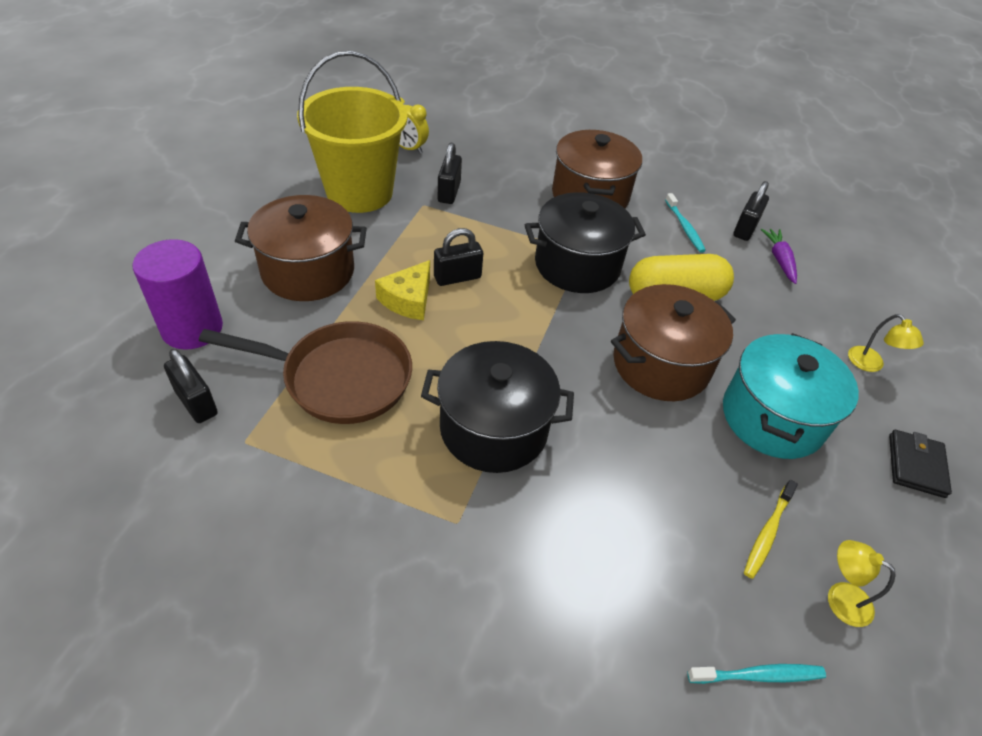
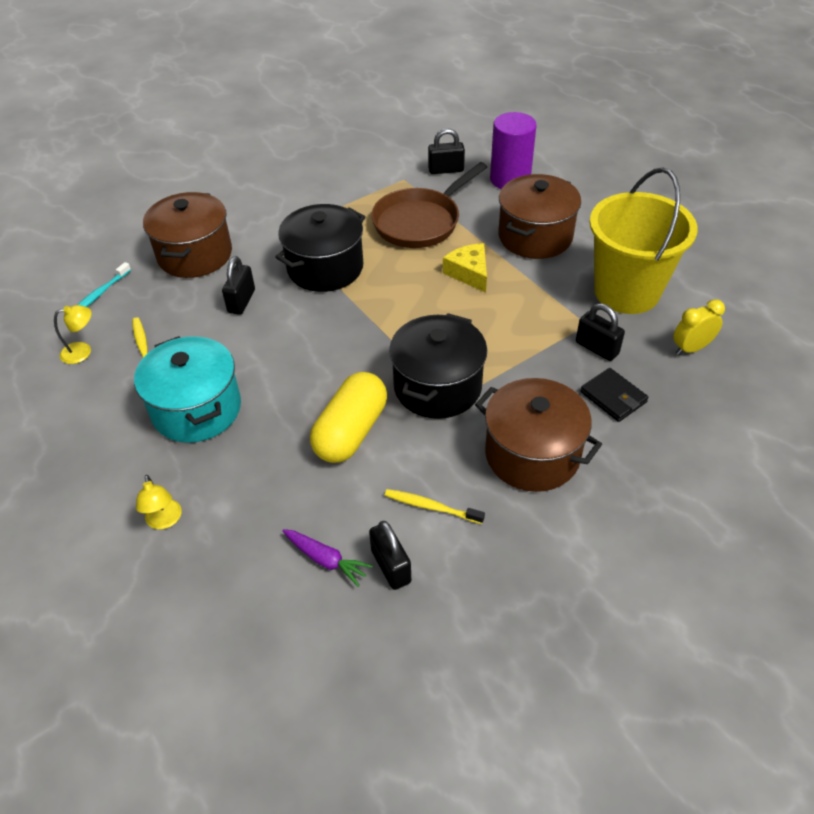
camera: 130 degrees right, 0 degrees up
black padlock [434,228,483,286] -> black padlock moved to [222,256,255,315]
brown pot [611,284,736,401] -> brown pot moved to [143,192,232,278]
turquoise toothbrush [665,193,706,253] -> yellow toothbrush [385,489,485,524]
yellow lamp [848,314,924,372] -> yellow lamp turned 120 degrees counterclockwise [136,475,182,529]
black wallet [889,430,952,498] -> black wallet moved to [581,368,648,422]

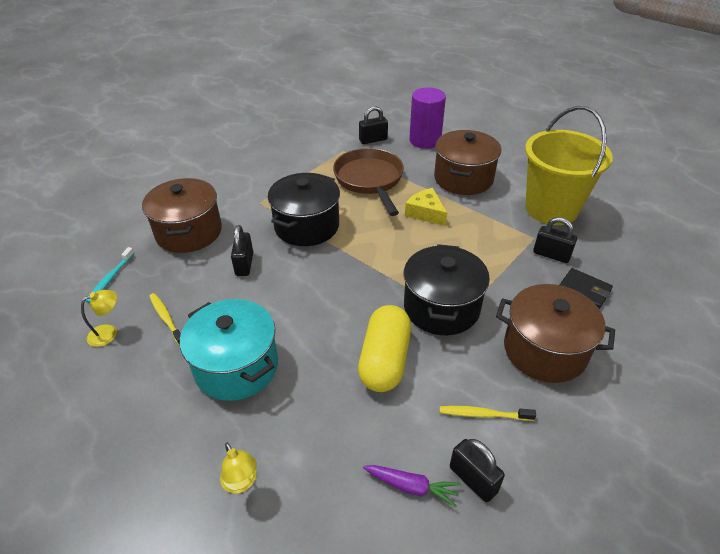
camera: 15 degrees left, 5 degrees down
brown pan [371,162,487,248] -> brown pan turned 135 degrees clockwise [333,148,404,216]
yellow clock [673,299,725,355] -> none

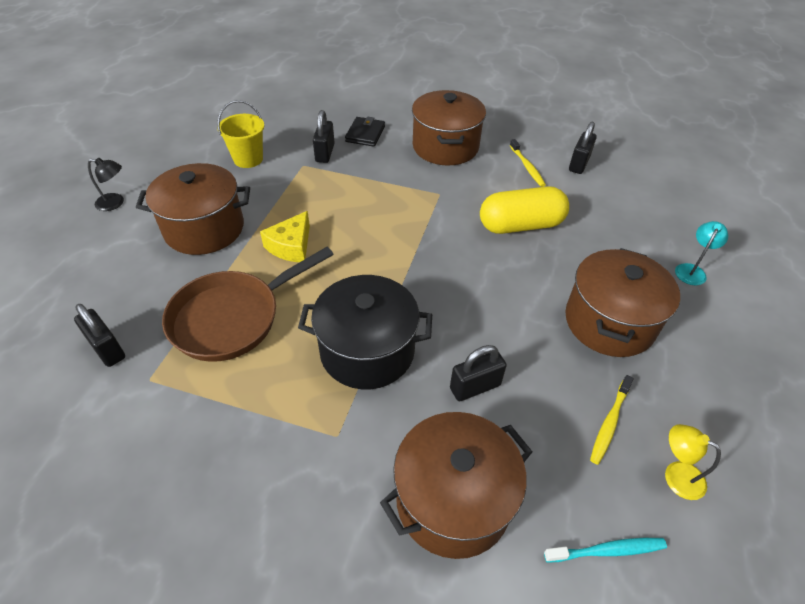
camera: 115 degrees left, 5 degrees up
turquoise pot [180,299,278,401] -> brown pot [565,248,680,357]
yellow lamp [220,442,257,493] -> turquoise lamp [675,221,728,285]
purple carrot [363,465,461,508] -> none
black pot [404,244,490,335] -> none
purple cylinder [409,88,446,149] -> none
yellow bucket [525,106,613,225] -> yellow bucket [217,100,264,168], size x0.52
none -> black lamp [88,158,124,211]

